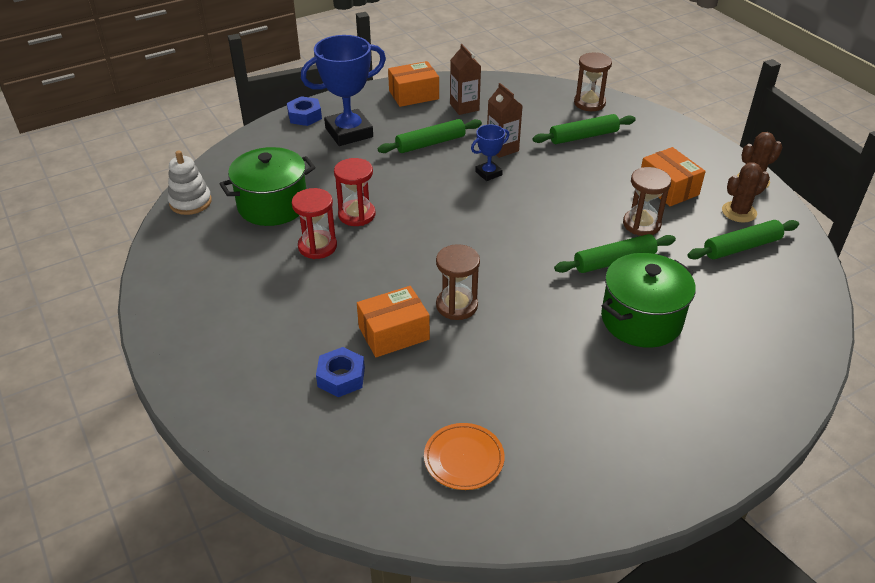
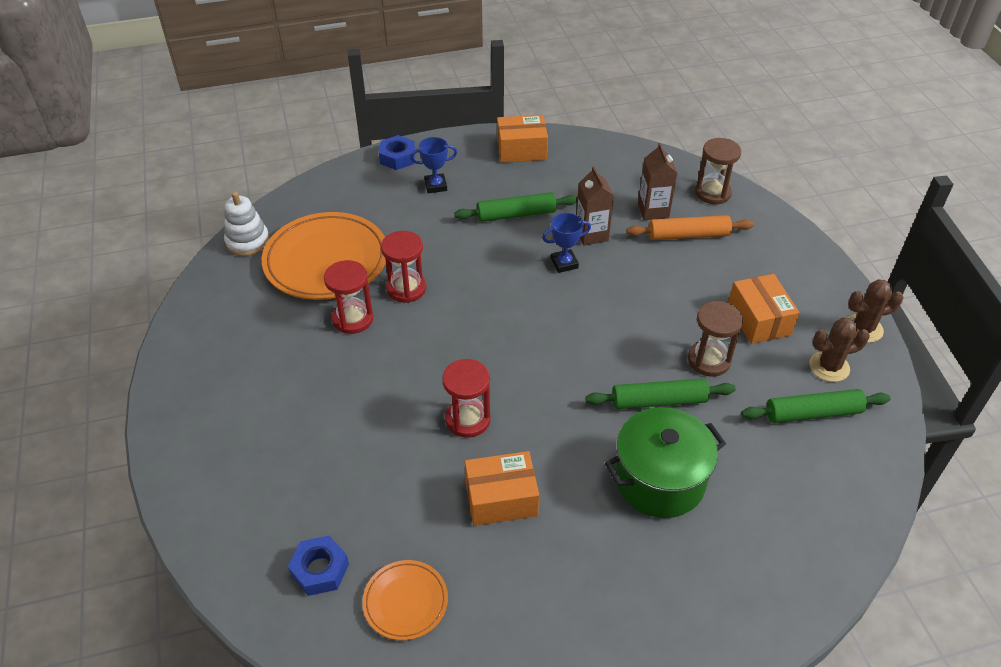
camera: 15 degrees right, 5 degrees up
green pot [219,147,316,226] -> orange plate [262,212,386,300]
blue trophy [301,35,386,146] -> blue trophy [410,137,457,193], size x0.50
blue nut [316,347,365,397] -> blue nut moved to [288,536,349,596]
orange box [357,286,430,357] -> orange box moved to [464,451,539,526]
brown hourglass [436,244,480,320] -> red hourglass [442,359,491,438]
brown carton [450,44,481,115] -> brown carton moved to [638,143,677,220]
green rolling pin [533,114,636,144] -> orange rolling pin [626,215,754,240]

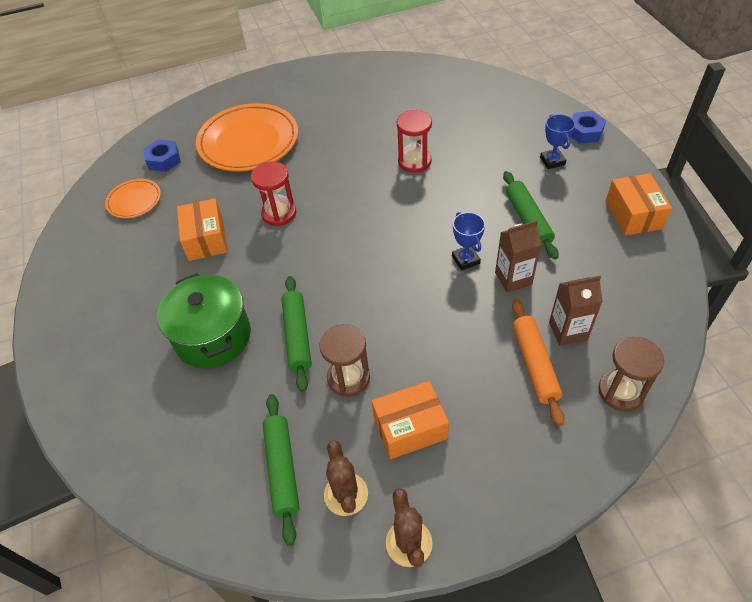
camera: 90 degrees right, 5 degrees up
white stacking toy [224,191,270,256] -> none
orange plate [262,212,386,300] -> orange plate moved to [196,103,298,171]
red hourglass [324,260,374,334] -> none

